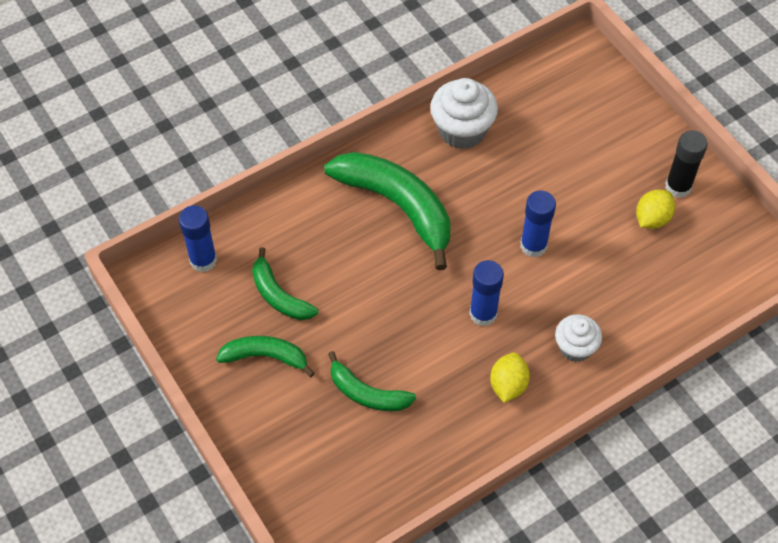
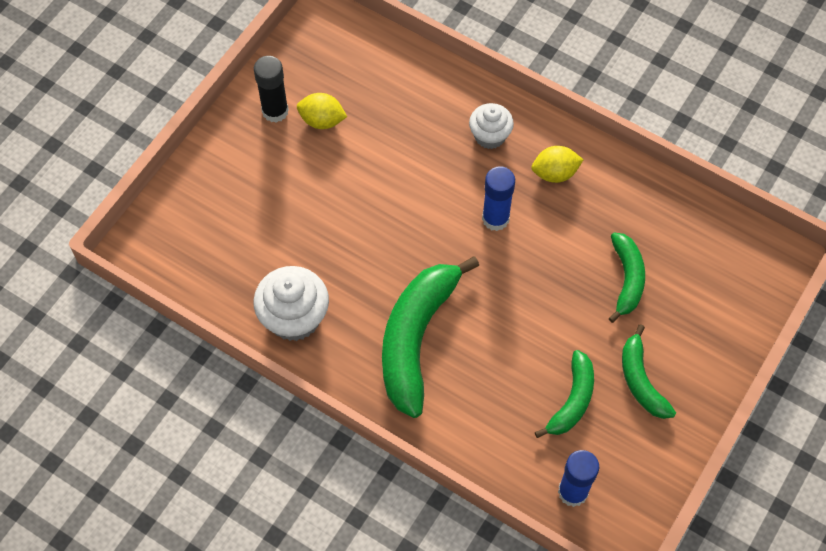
camera: 115 degrees left, 5 degrees up
blue glue stick [520,190,556,257] -> none

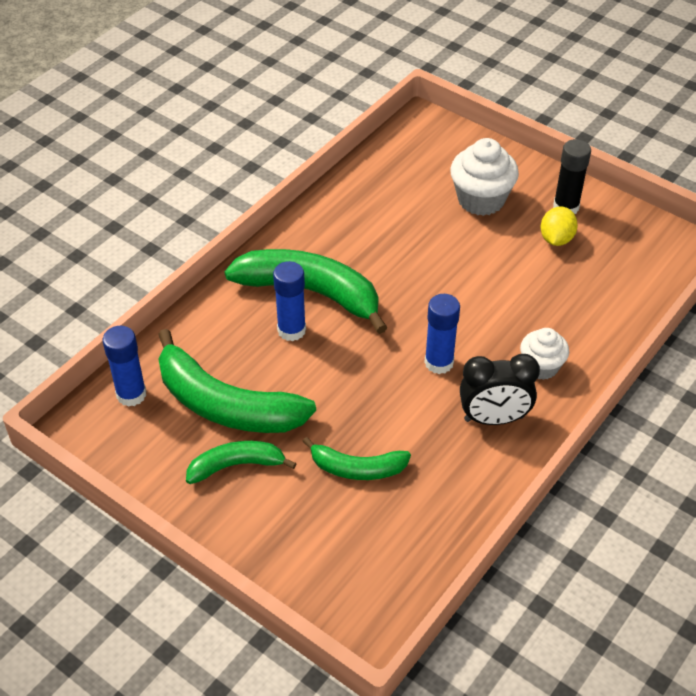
camera: 95 degrees right, 15 degrees down
white cupcake [253,266,329,341] -> white cupcake moved to [450,138,519,216]
yellow lemon [531,146,584,183] -> black clock [460,354,540,425]
green banana [535,350,594,438] -> green banana [158,329,316,433], size x1.81
none -> blue glue stick [273,261,306,341]

